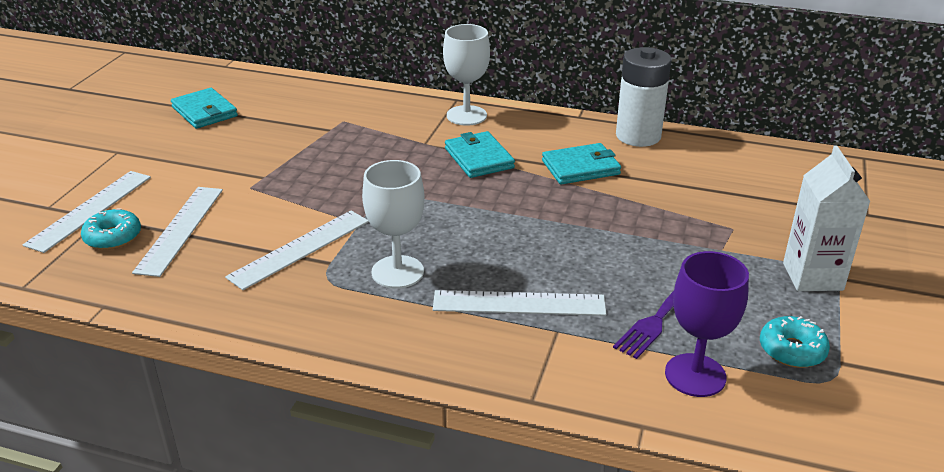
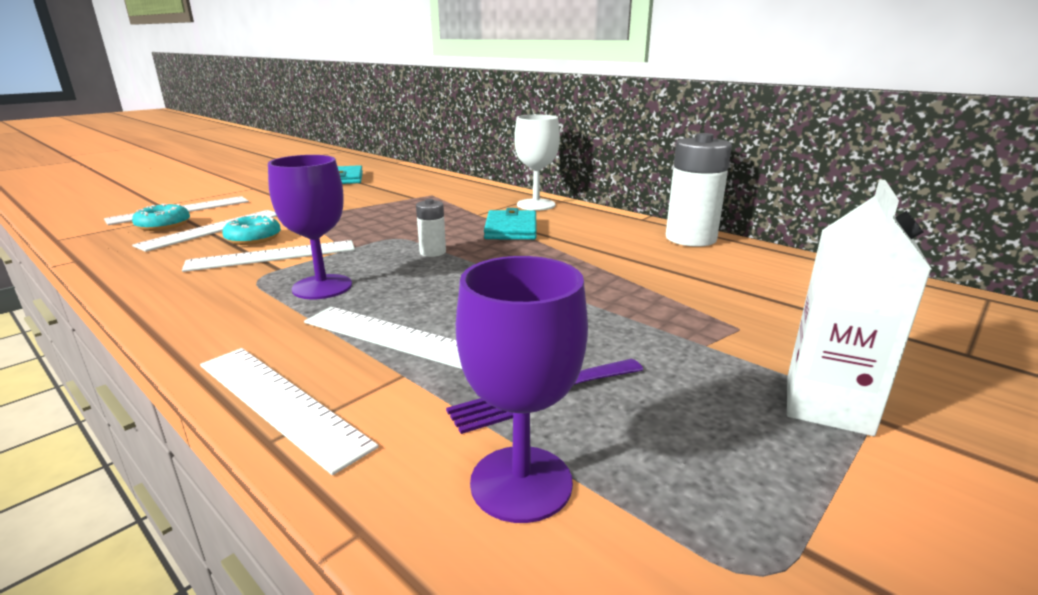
camera: 25 degrees right, 10 degrees down
white goblet [362,160,425,288] -> purple goblet [268,155,352,299]
turquoise wallet [542,143,621,184] -> none
turquoise donut [760,316,830,368] -> turquoise donut moved to [222,215,281,245]
none -> white ruler [200,348,379,475]
none -> white battery [416,199,446,257]

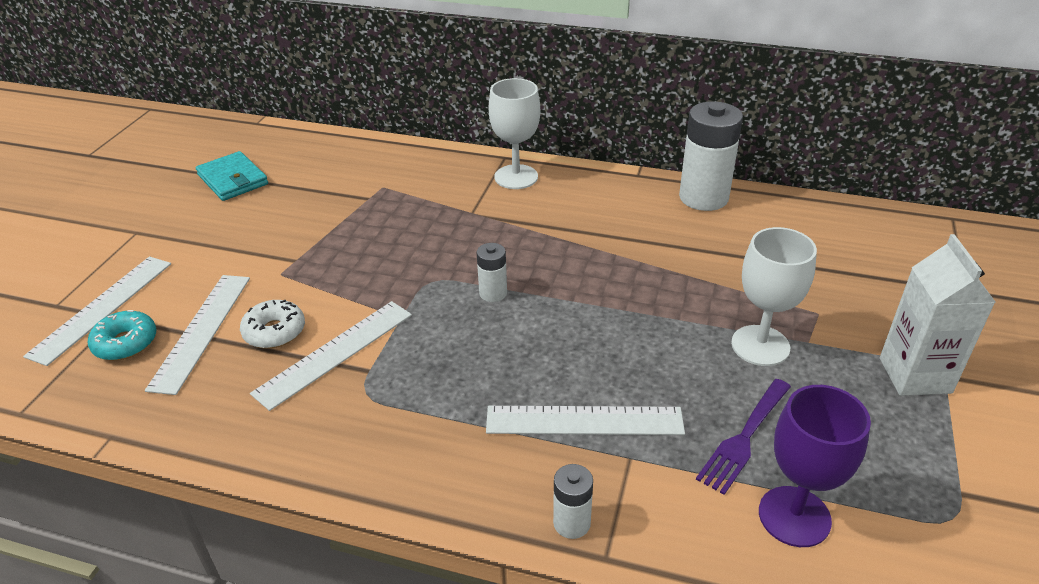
camera: 25 degrees left, 15 degrees up
white ruler [200,348,379,475] -> white battery [553,464,593,539]
turquoise donut [222,215,281,245] -> white donut [240,300,305,348]
purple goblet [268,155,352,299] -> none
turquoise wallet [484,208,536,240] -> none
none -> white goblet [731,227,817,366]

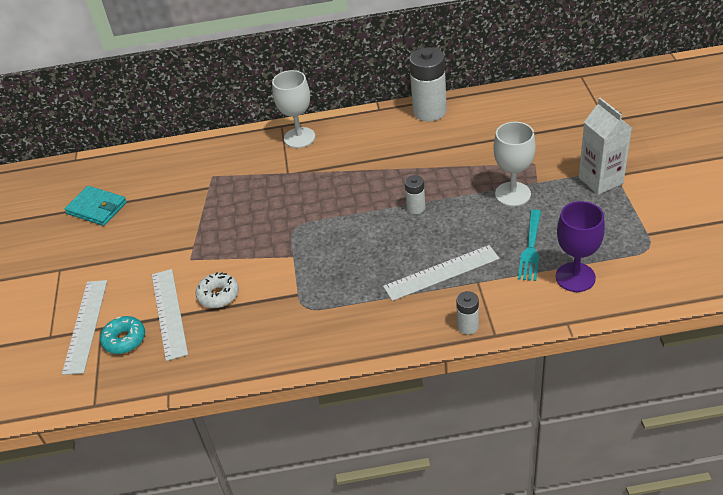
camera: 20 degrees left, 5 degrees up
white ruler [250,301,412,411] -> none
white battery [477,243,507,302] -> white battery moved to [405,175,426,214]
purple fork [696,379,791,495] -> turquoise fork [518,209,541,281]

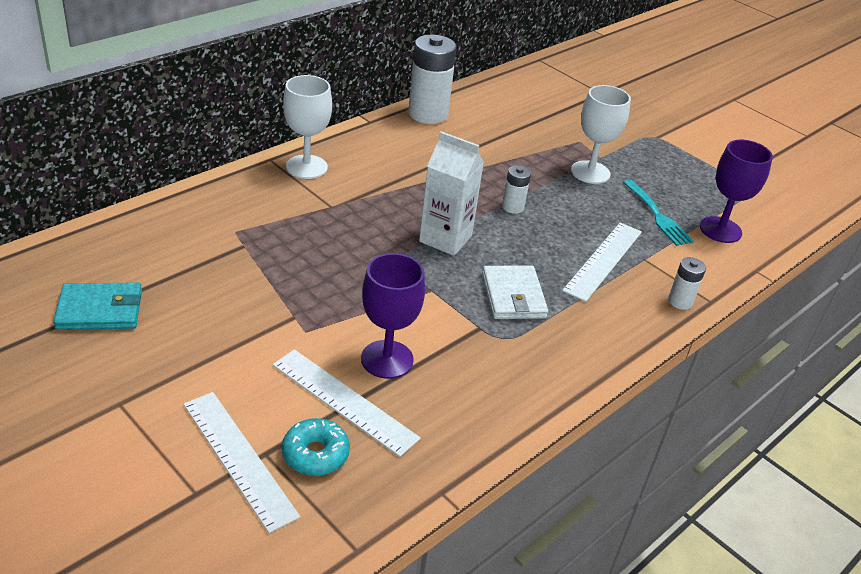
camera: 45 degrees left, 5 degrees down
white donut [195,272,239,308] -> purple goblet [361,253,425,379]
white carton [579,98,632,195] -> white carton moved to [419,131,484,256]
none -> white wallet [482,266,548,319]

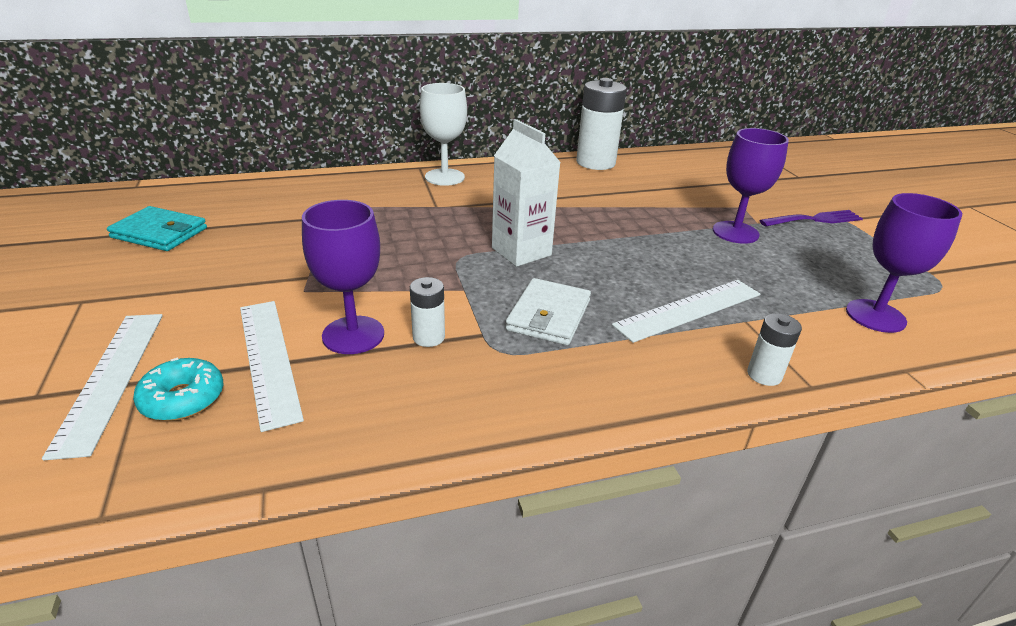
camera: 30 degrees right, 5 degrees down
white battery [502,165,531,214] -> white battery moved to [410,277,445,347]
white goblet [571,85,631,184] -> purple goblet [713,128,789,244]
turquoise fork [623,180,694,246] -> none
none -> purple fork [759,210,863,227]

